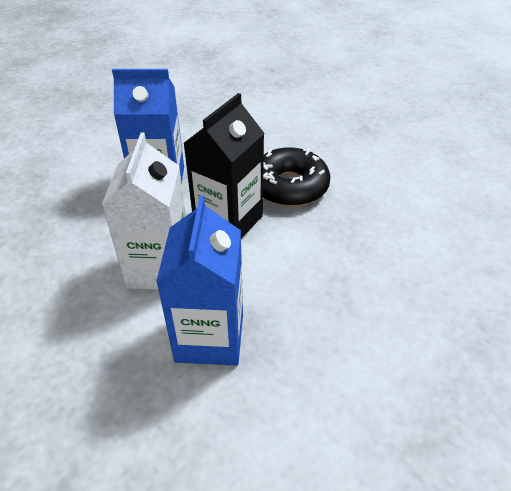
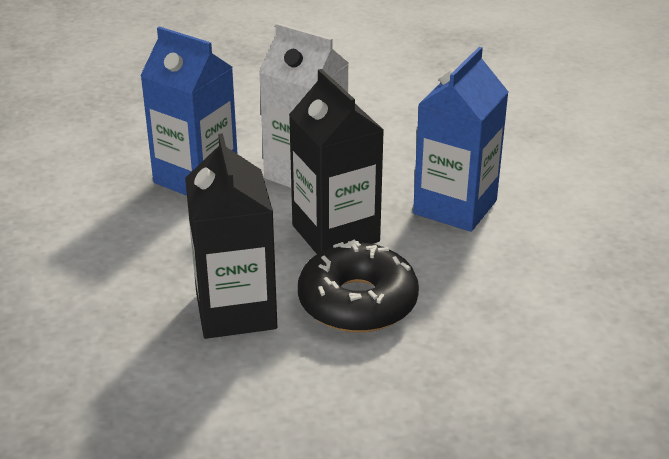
camera: 120 degrees right, 10 degrees down
none -> black carton [185,133,277,339]

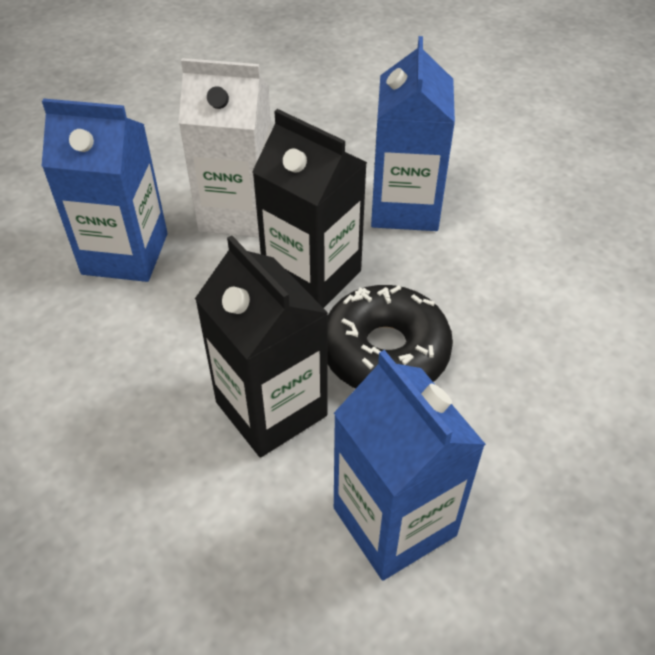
camera: 25 degrees left, 15 degrees up
none -> blue carton [334,350,486,581]

